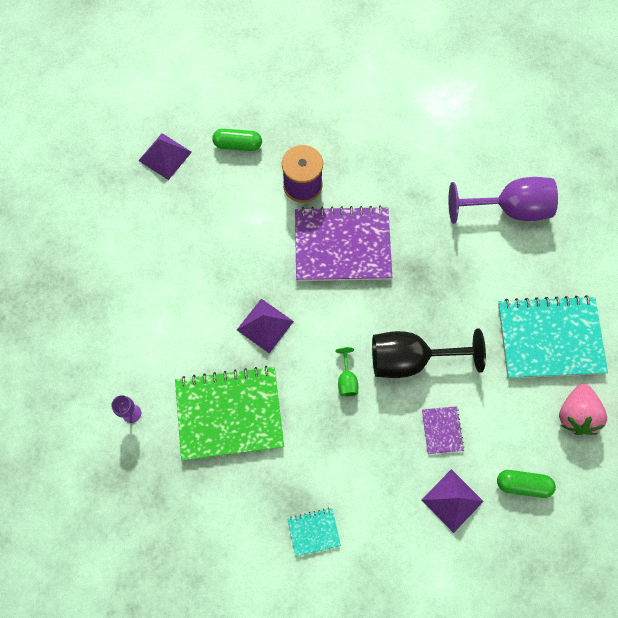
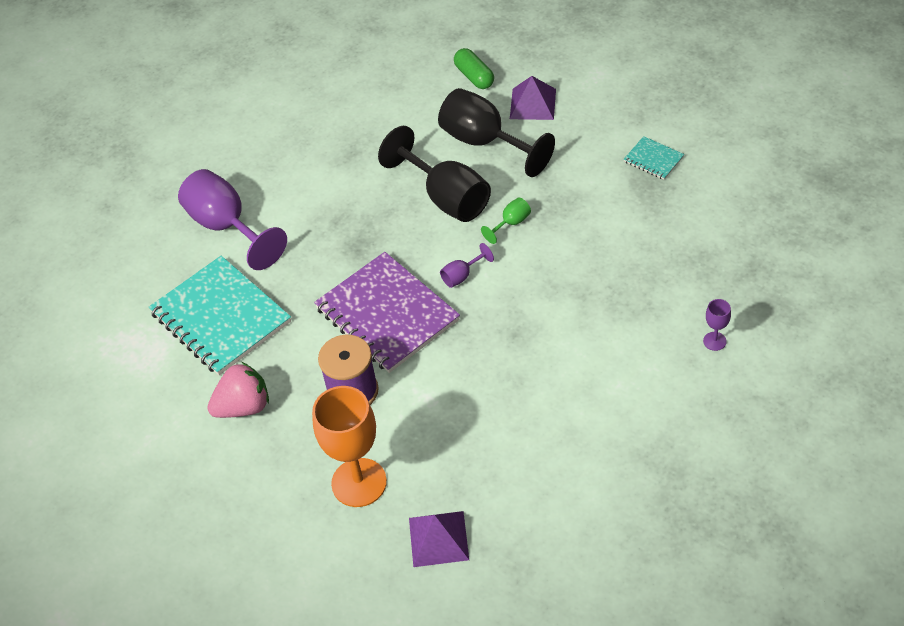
camera: 125 degrees left, 20 degrees down
green notebook [175,366,284,460] -> none
green capsule [212,129,262,151] -> orange goblet [312,386,387,507]
purple pyramid [237,299,294,353] -> none
purple notebook [422,406,464,454] -> black goblet [438,88,555,177]
turquoise notebook [498,295,608,378] -> turquoise notebook moved to [149,256,291,375]
pink strawberry [559,384,607,435] -> pink strawberry moved to [207,362,269,418]
none -> purple goblet [440,243,494,288]

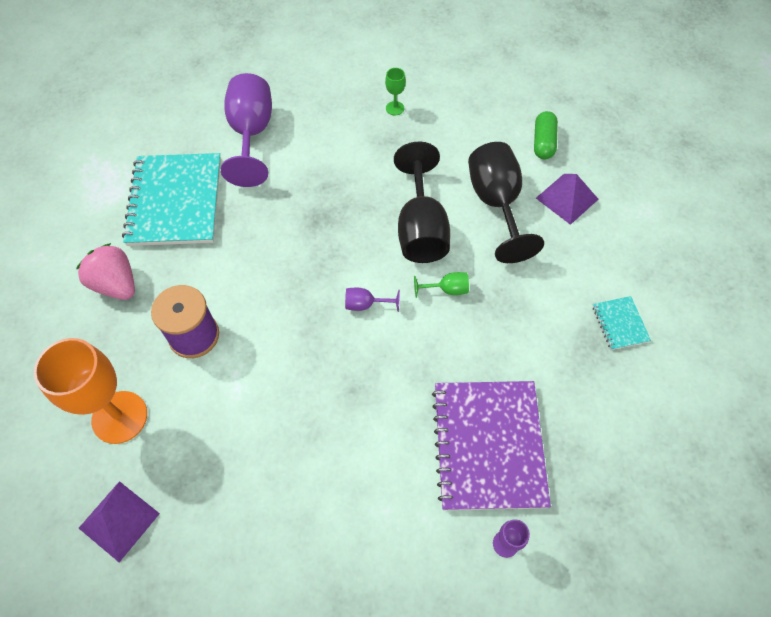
camera: 35 degrees right, 10 degrees up
pink strawberry [207,362,269,418] -> pink strawberry turned 150 degrees counterclockwise [76,243,135,300]
purple notebook [314,252,460,373] -> purple notebook moved to [432,381,551,510]
none -> green goblet [385,68,406,115]

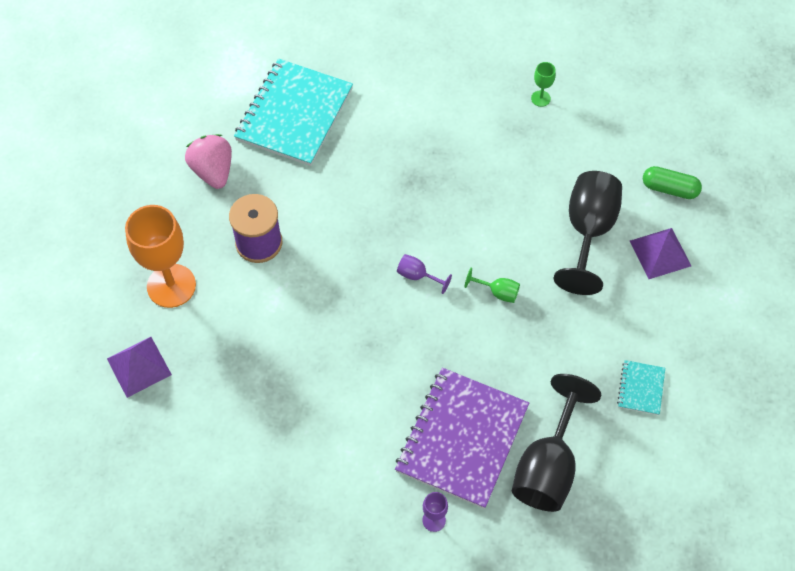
camera: 25 degrees right, 0 degrees up
purple goblet [221,73,272,187] -> none
black goblet [394,142,450,263] -> black goblet moved to [512,374,601,512]
green capsule [534,111,558,159] -> green capsule turned 75 degrees clockwise [643,166,702,199]

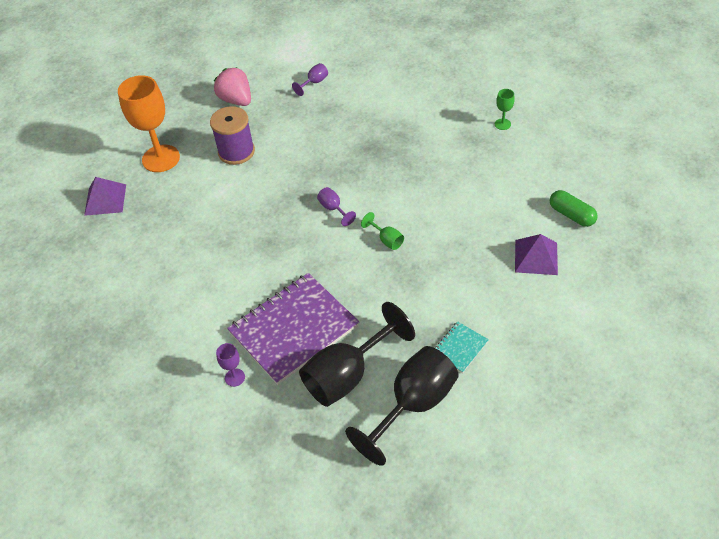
camera: 30 degrees right, 10 degrees down
pink strawberry [185,134,232,189] -> pink strawberry turned 45 degrees counterclockwise [214,67,251,106]
turquoise notebook [234,59,353,166] -> purple goblet [292,63,328,96]
black goblet [553,171,622,295] -> black goblet moved to [345,346,459,466]

